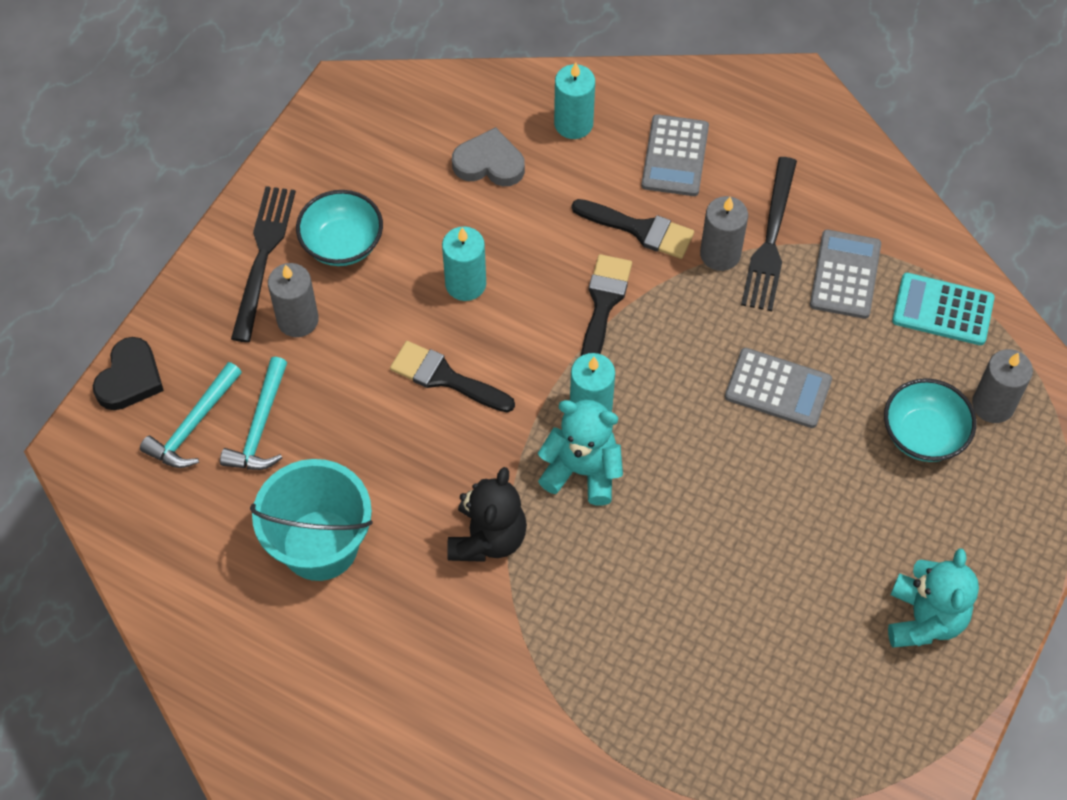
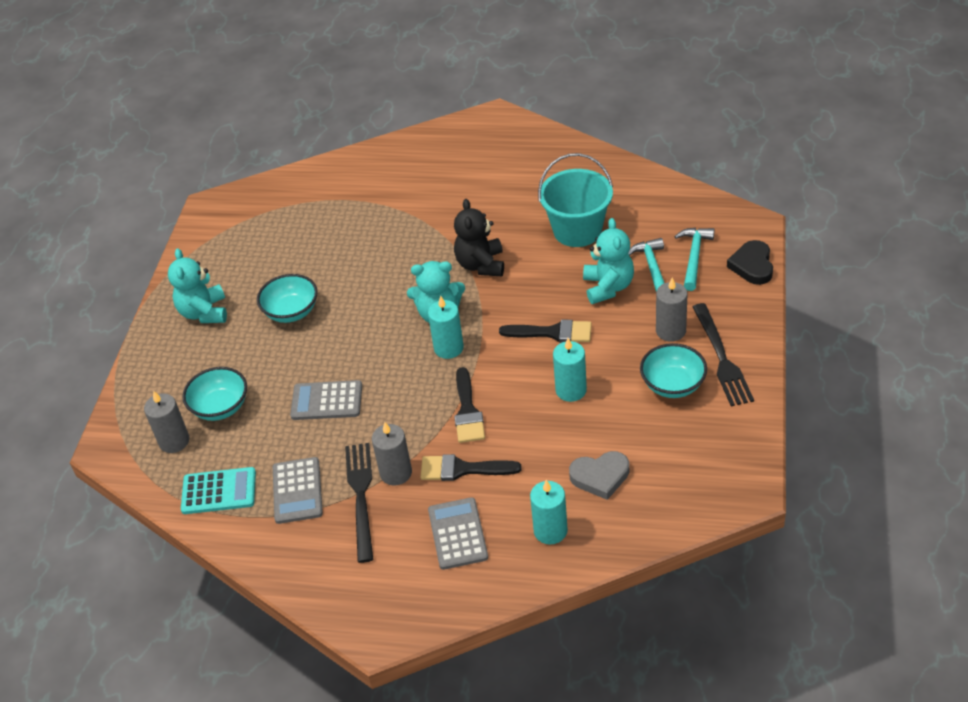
camera: 165 degrees right, 15 degrees down
none -> turquoise bowl [257,274,318,323]
none -> turquoise teddy bear [583,218,634,304]

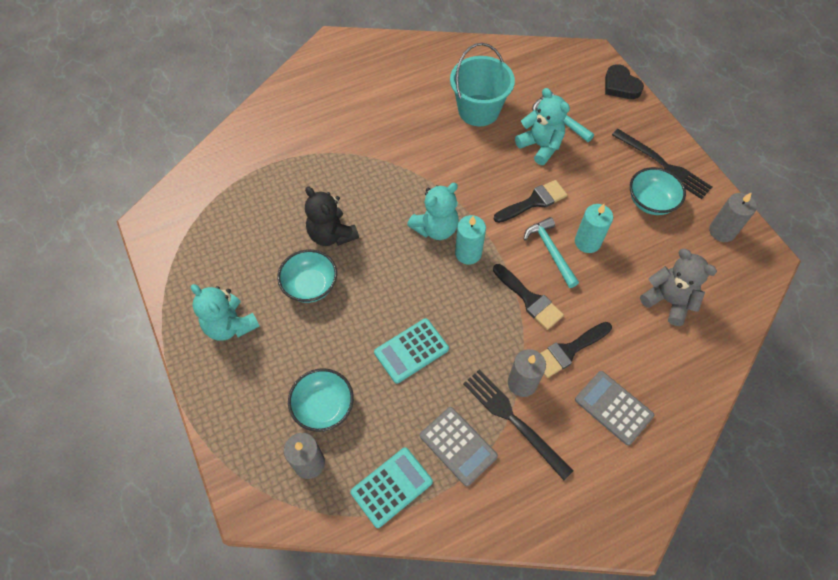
camera: 40 degrees left, 15 degrees up
grey calculator [290,380,362,420] -> turquoise calculator [374,318,449,384]
black teddy bear [454,199,504,276] -> black teddy bear moved to [305,186,359,246]
turquoise candle [530,480,568,544] -> none
grey heart [569,451,629,500] -> grey teddy bear [640,249,717,326]
grey candle [656,278,687,342] -> grey candle moved to [709,192,757,242]
turquoise hammer [674,228,715,291] -> turquoise hammer moved to [524,217,579,288]

